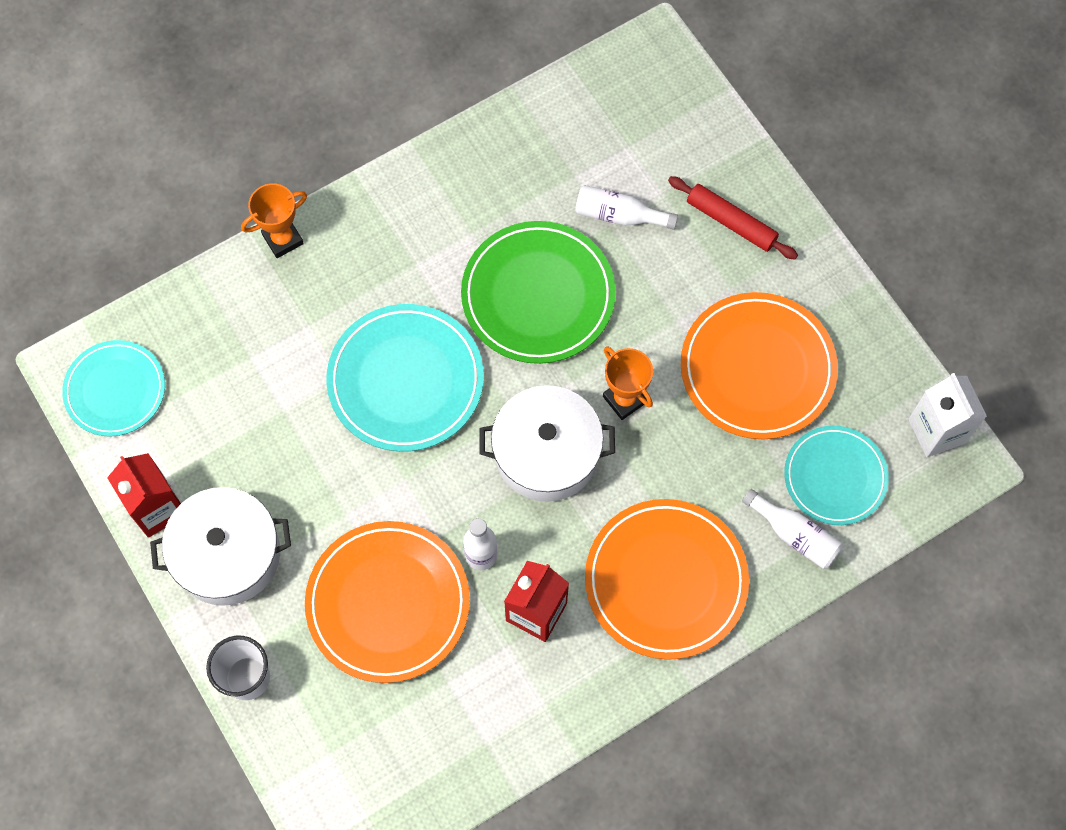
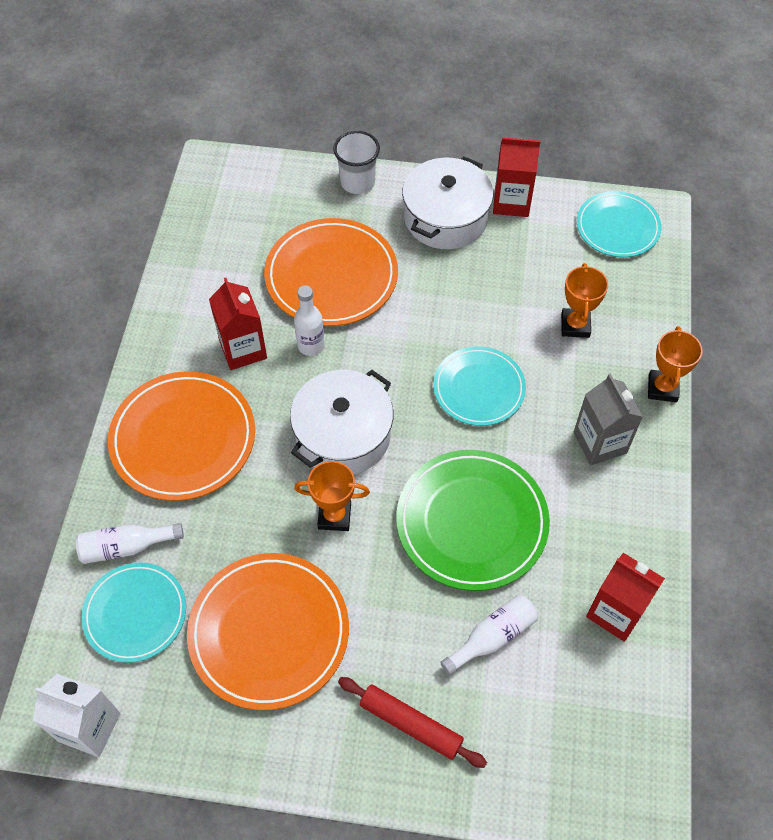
camera: 130 degrees right, 10 degrees down
turquoise plate [326,304,484,452] -> turquoise plate [433,346,526,426], size x0.65
red rolling pin [668,176,798,259] -> red rolling pin turned 45 degrees clockwise [338,677,487,768]
none -> orange trophy [561,263,608,338]
none -> grey carton [574,374,643,465]
none -> red carton [586,553,665,642]

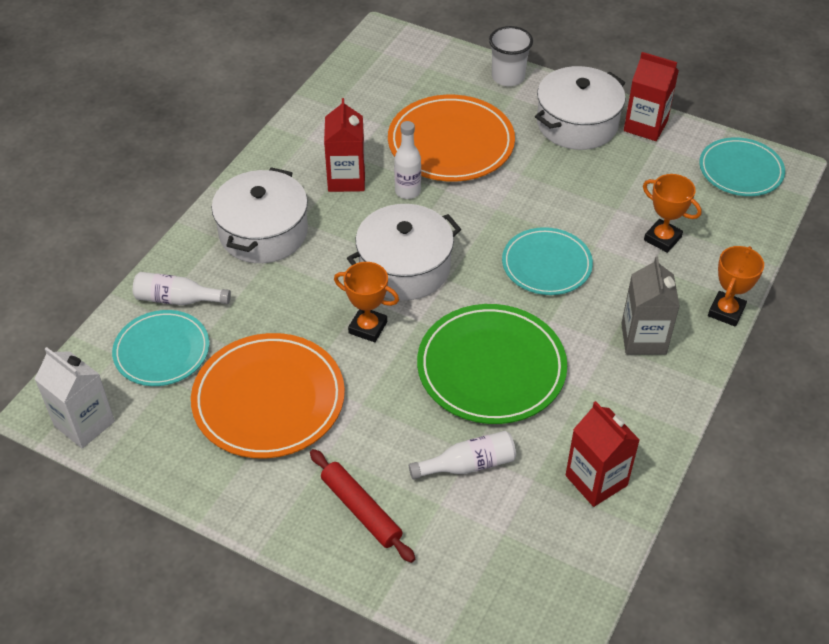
camera: 20 degrees right, 10 degrees down
orange plate [108,371,255,501] -> white pot [212,167,308,263]
orange trophy [561,263,608,338] -> orange trophy turned 75 degrees counterclockwise [643,174,702,253]

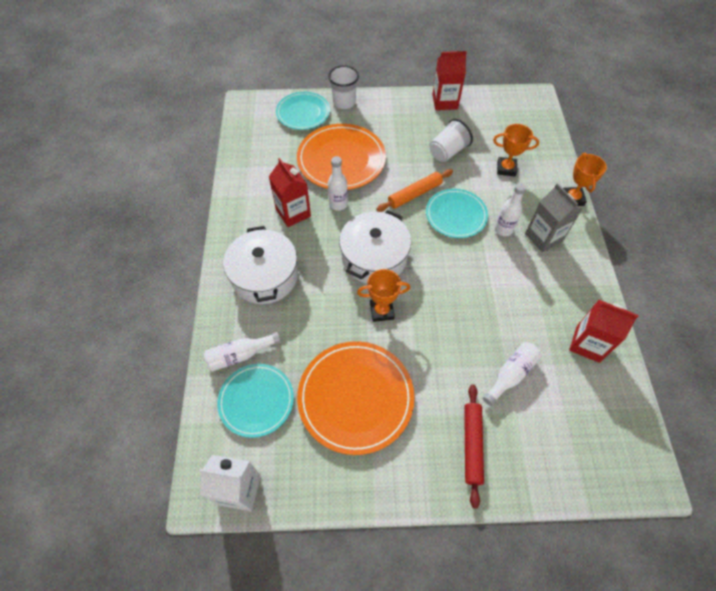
camera: 30 degrees left, 10 degrees up
red rolling pin [310,449,415,563] -> red rolling pin turned 75 degrees clockwise [464,384,484,509]
green plate [417,304,567,424] -> none
white pot [535,66,626,150] -> none
turquoise plate [699,137,785,196] -> turquoise plate moved to [276,92,330,130]
none -> orange rolling pin [377,169,453,212]
none -> white cup [429,119,473,162]
none -> white bottle [494,183,526,236]

